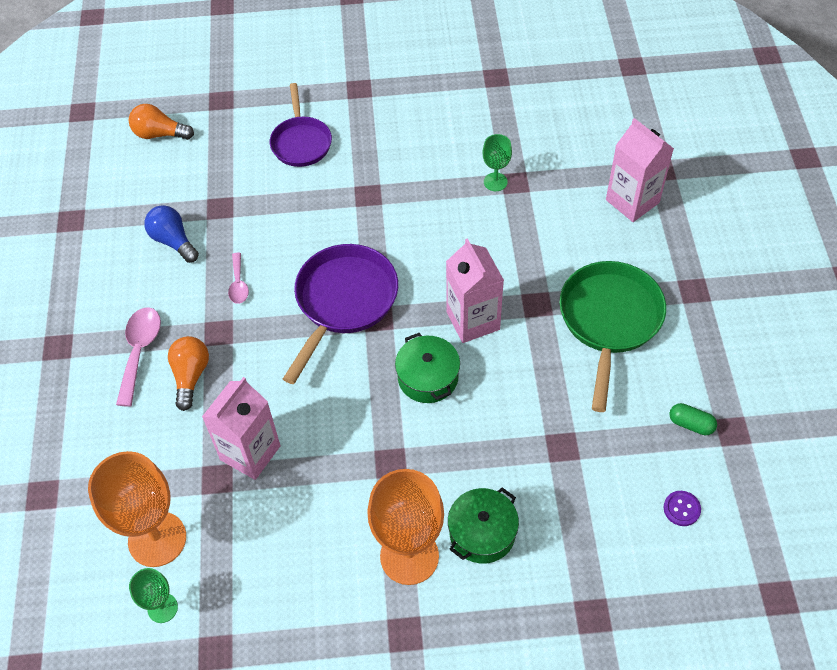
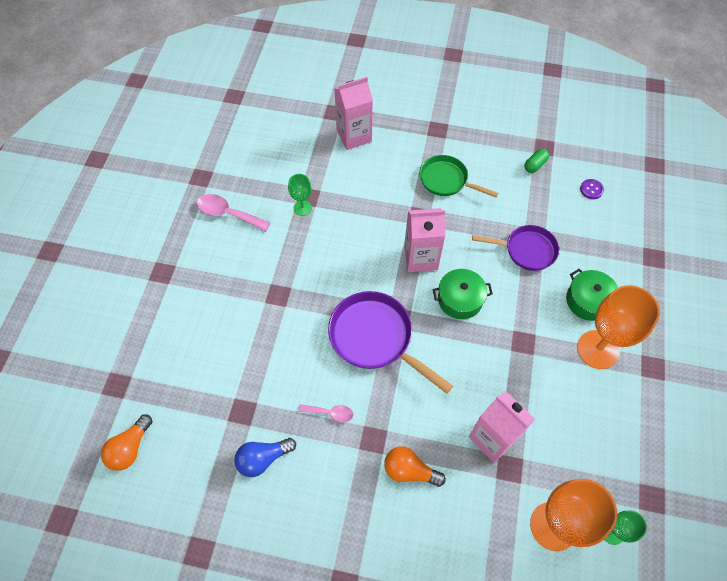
camera: 75 degrees left, 5 degrees up
pink spoon [116,307,161,407] -> pink spoon moved to [196,194,270,232]
purple pan [270,83,332,167] -> purple pan moved to [472,225,559,271]
green pan [559,261,666,412] -> green pan [420,155,499,198], size x0.66

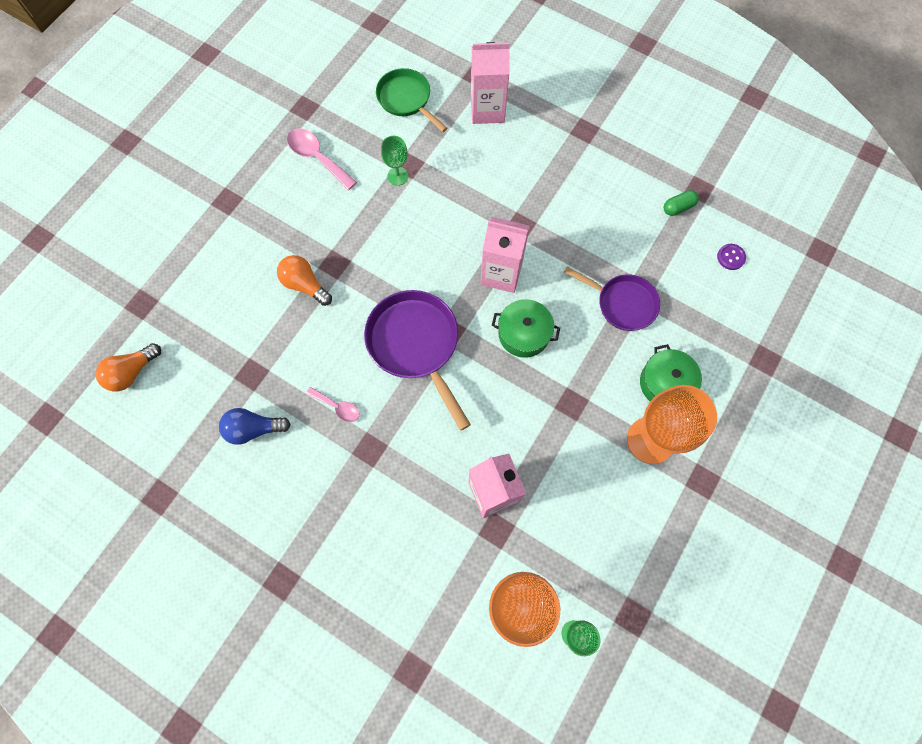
camera: 20 degrees right, 10 degrees up
orange light bulb [384,446,446,487] -> orange light bulb moved to [277,255,332,306]
green pan [420,155,499,198] -> green pan moved to [376,68,447,132]

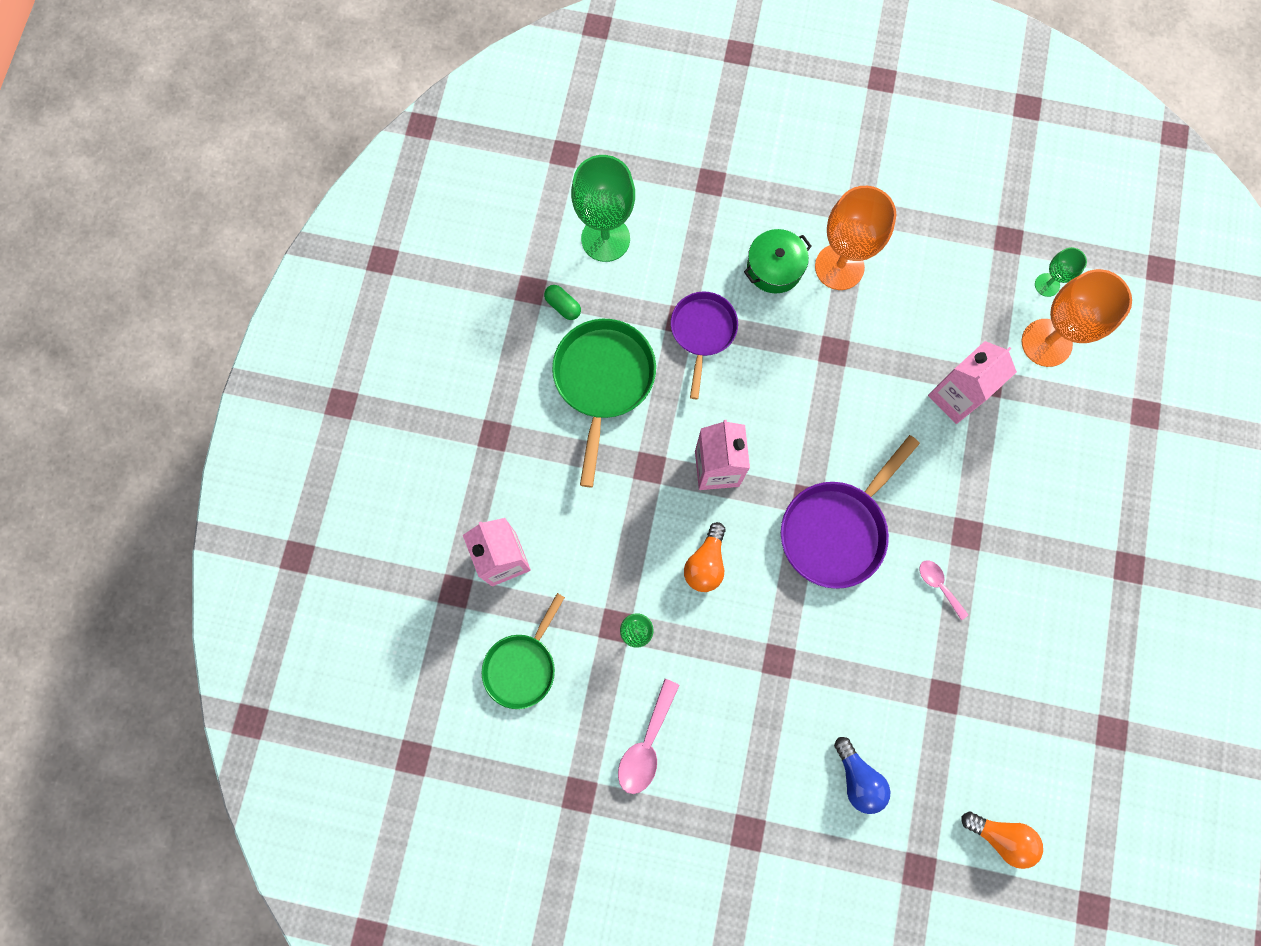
camera: 110 degrees left, 5 degrees up
blue light bulb [219,408,291,445] -> blue light bulb moved to [834,737,890,814]
orange light bulb [277,255,332,306] -> orange light bulb moved to [684,522,726,592]
pink spoon [306,387,360,422] -> pink spoon turned 45 degrees counterclockwise [919,560,969,620]
green pot [492,299,560,358] -> none
purple button [717,244,746,270] -> green goblet [571,155,635,262]
none -> green pan [552,319,656,487]

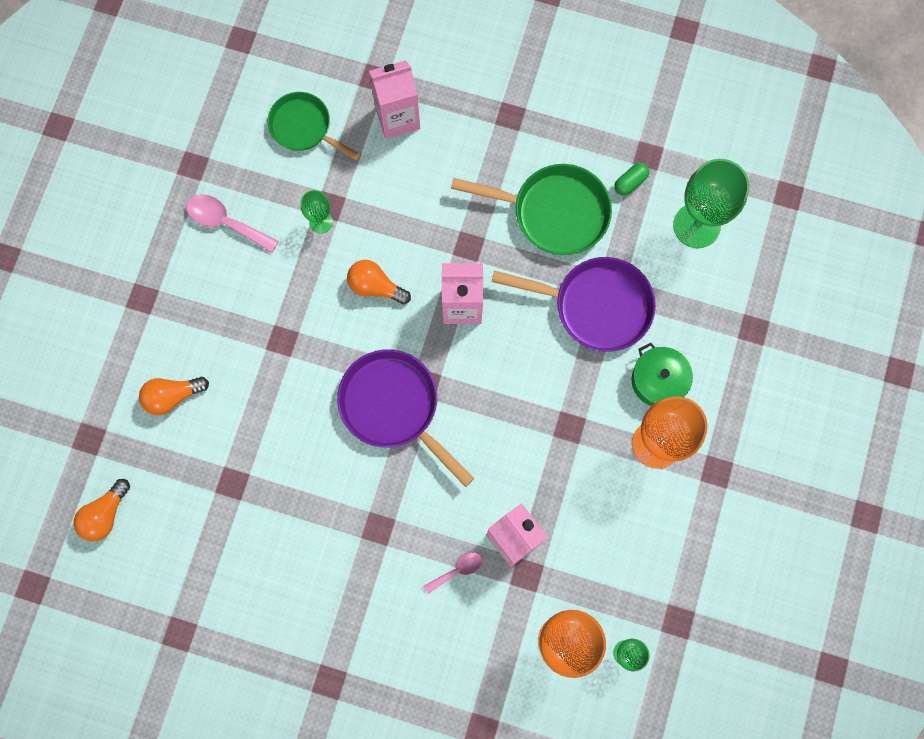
camera: 95 degrees right, 0 degrees up
purple pan [671,292,738,399] -> purple pan [492,257,656,352], size x1.51
blue light bulb [834,737,890,814] -> orange light bulb [139,377,209,415]
pink spoon [919,560,969,620] -> pink spoon moved to [423,552,482,594]

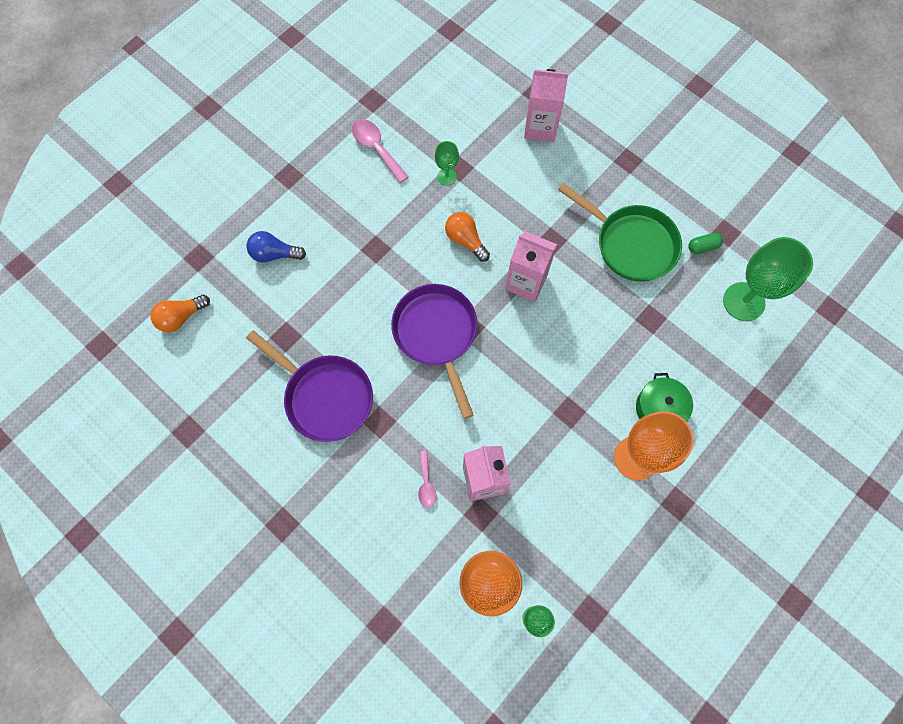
camera: 25 degrees right, 5 degrees down
orange light bulb [139,377,209,415] -> blue light bulb [247,231,306,263]
green pan [267,92,361,161] -> none
pink spoon [423,552,482,594] -> pink spoon turned 90 degrees clockwise [418,451,437,508]
purple pan [492,257,656,352] -> purple pan moved to [246,330,373,442]

